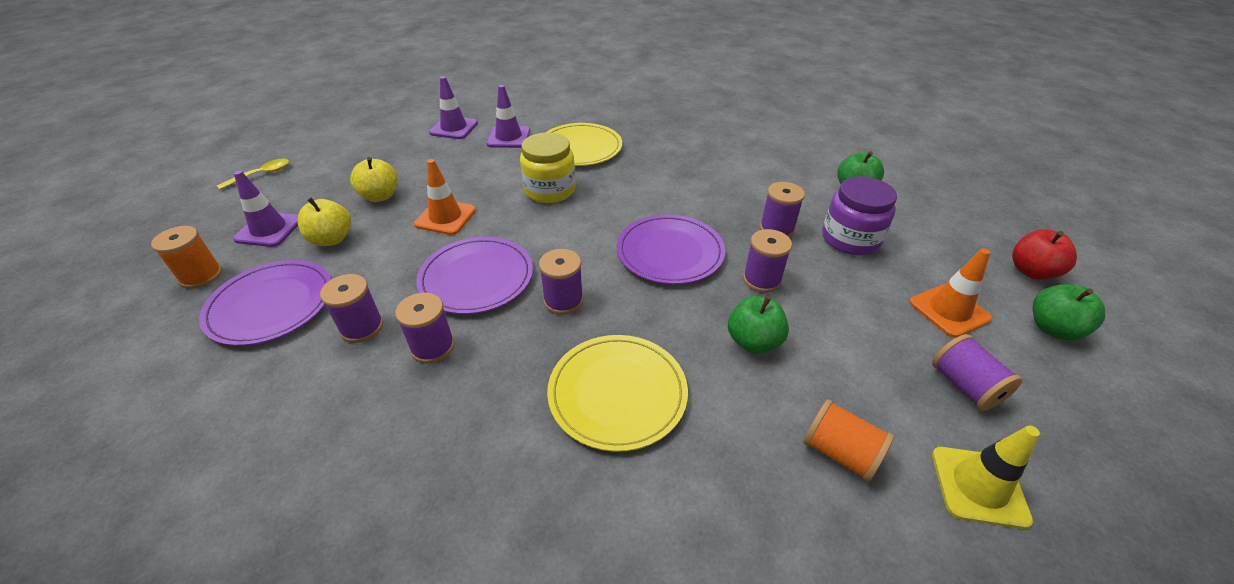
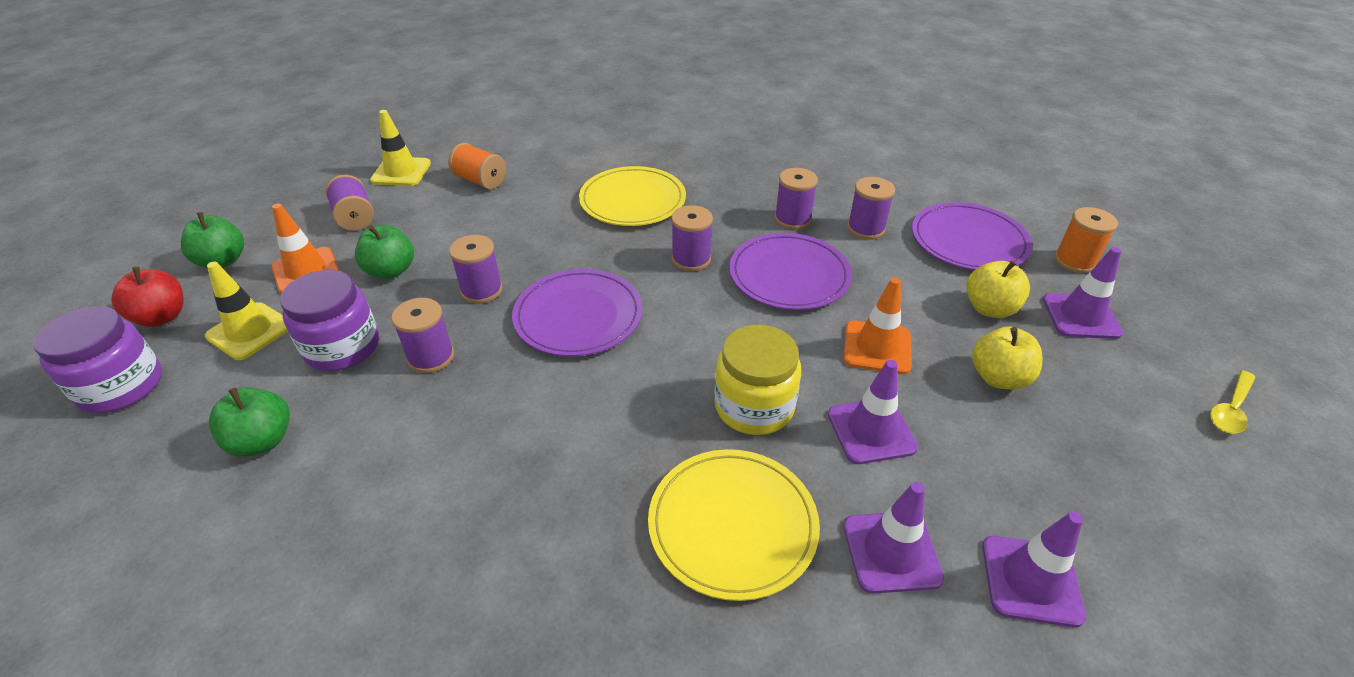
camera: 175 degrees right, 0 degrees up
green apple [728,296,789,353] -> green apple moved to [355,225,414,279]
none -> purple jar [33,306,162,413]
none -> yellow traffic cone [205,262,288,360]
none -> purple traffic cone [828,360,918,464]

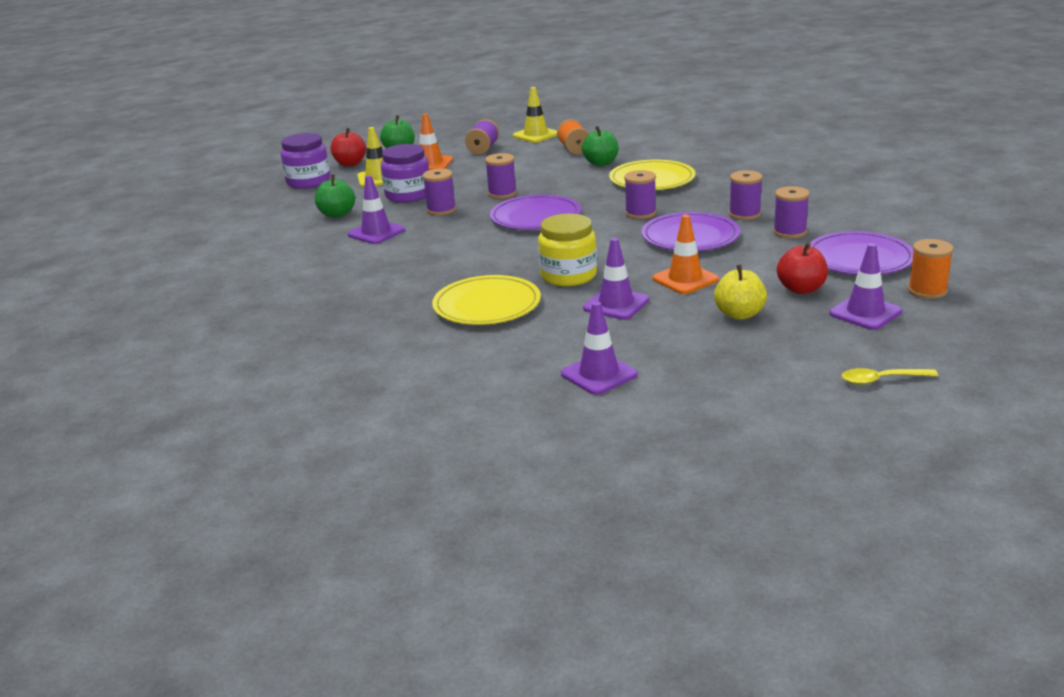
camera: 45 degrees right, 15 degrees down
green apple [355,225,414,279] -> green apple moved to [582,126,619,166]
purple traffic cone [843,482,944,594] -> purple traffic cone moved to [347,175,405,244]
yellow apple [966,260,1030,318] -> red apple [777,242,828,294]

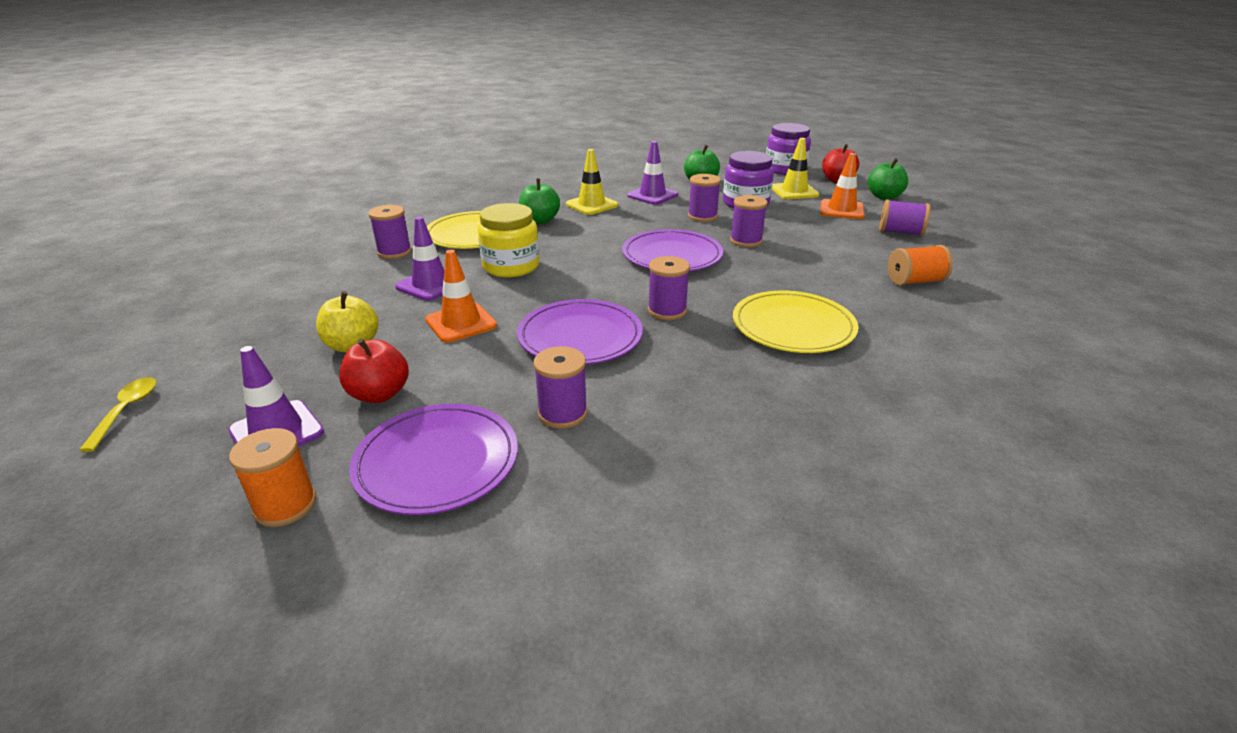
camera: 90 degrees right, 5 degrees up
yellow traffic cone [513,87,557,143] -> yellow traffic cone moved to [566,149,618,215]
purple traffic cone [561,302,638,395] -> none
green apple [582,126,619,166] -> green apple moved to [519,179,560,224]
purple spool [729,170,763,220] -> purple spool moved to [368,205,412,259]

